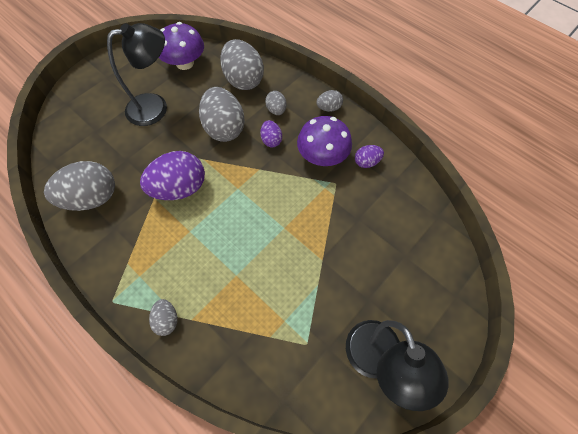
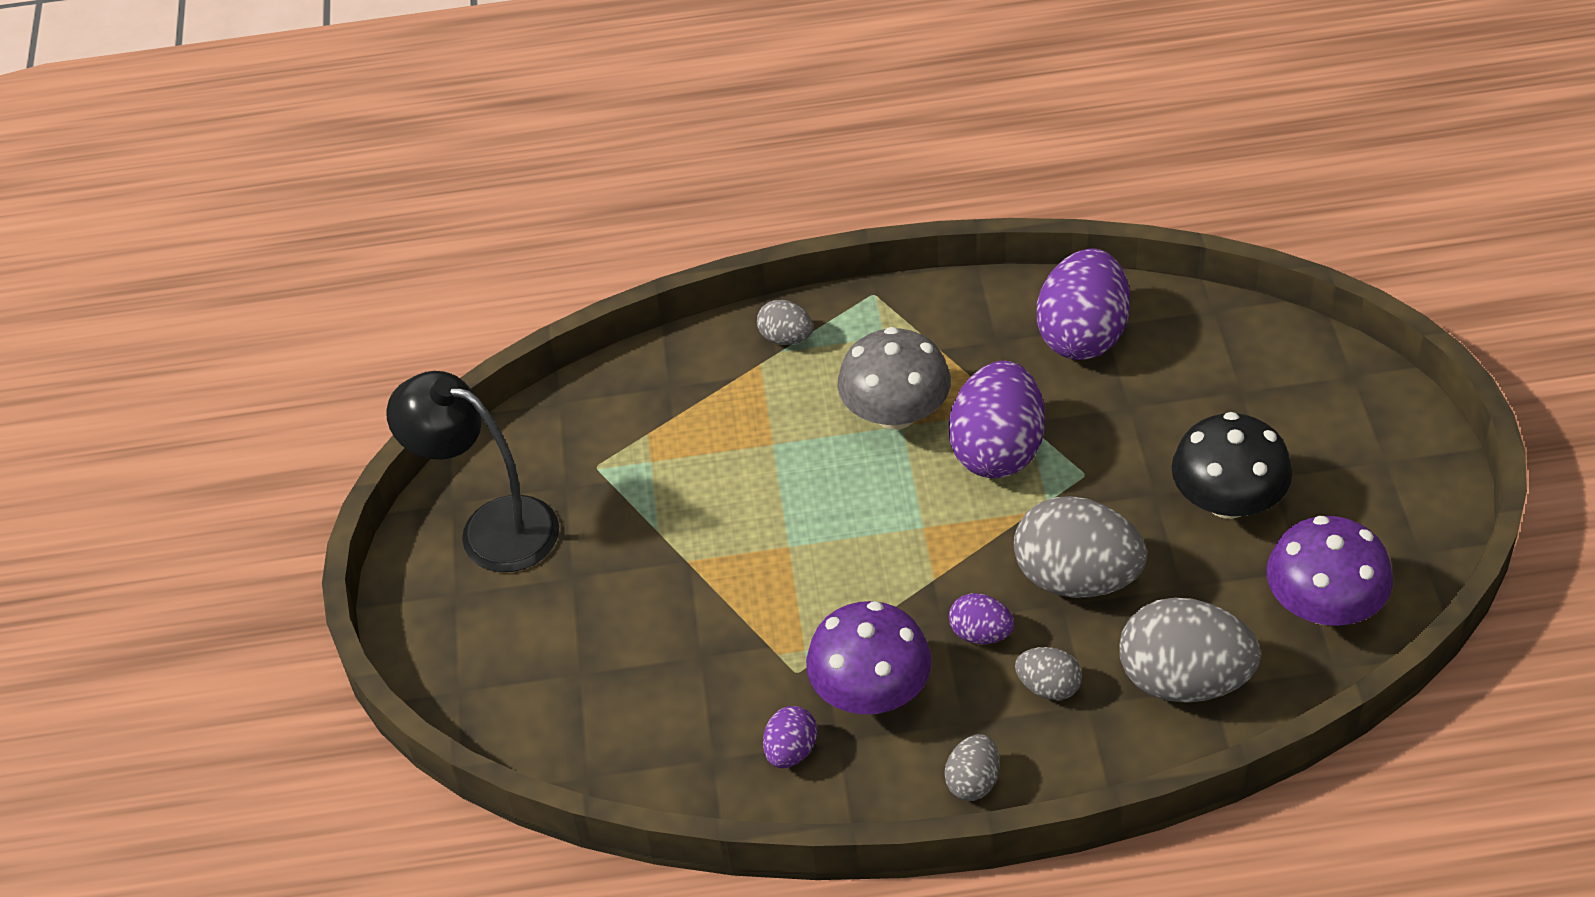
camera: 135 degrees right, 15 degrees down
grey egg [44,161,115,211] -> purple egg [1037,248,1130,360]
black lamp [107,23,167,126] -> black mushroom [1172,412,1292,519]
none -> grey mushroom [837,327,951,430]

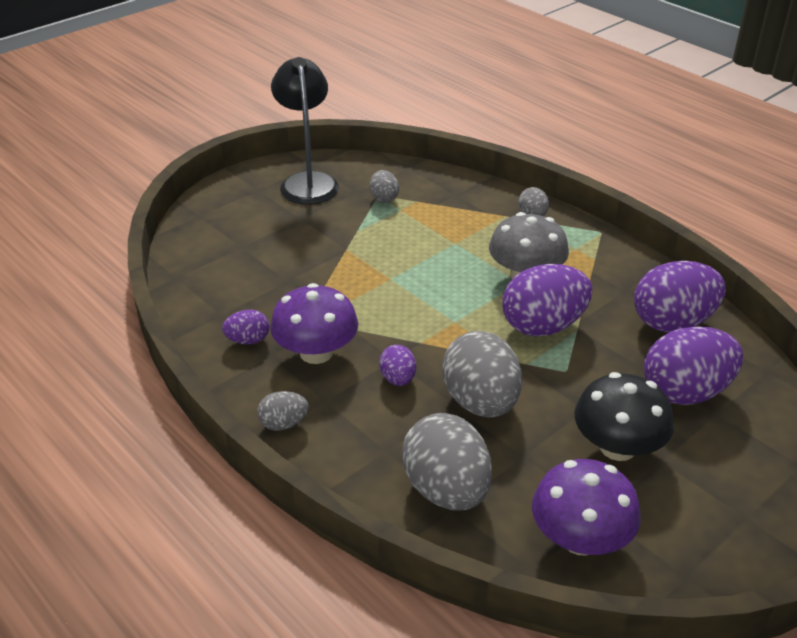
camera: 50 degrees right, 10 degrees down
grey egg [1015,647,1082,700] -> grey egg moved to [370,170,399,203]
none -> purple egg [644,327,743,405]

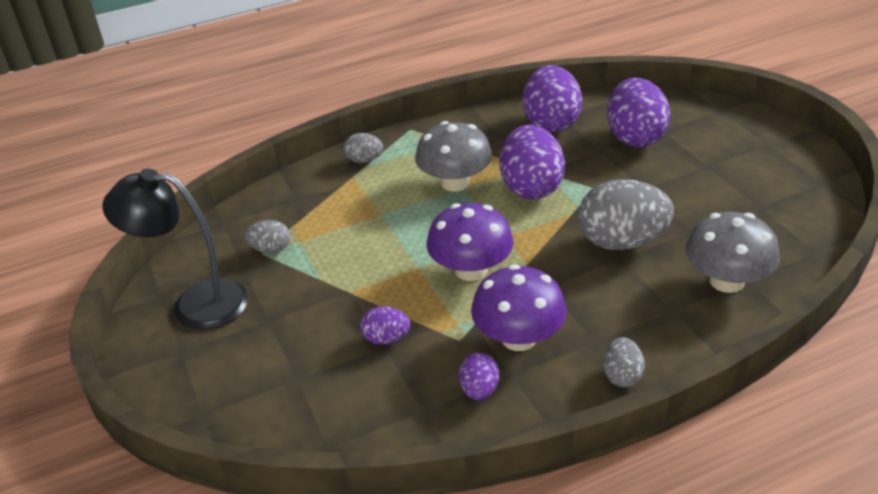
camera: 70 degrees left, 0 degrees up
purple egg [379,345,416,386] -> purple egg moved to [360,306,411,344]
grey egg [402,413,492,511] -> grey mushroom [686,212,780,293]
purple mushroom [532,459,641,556] -> purple mushroom moved to [426,203,513,281]
black mushroom [574,372,674,461] -> none

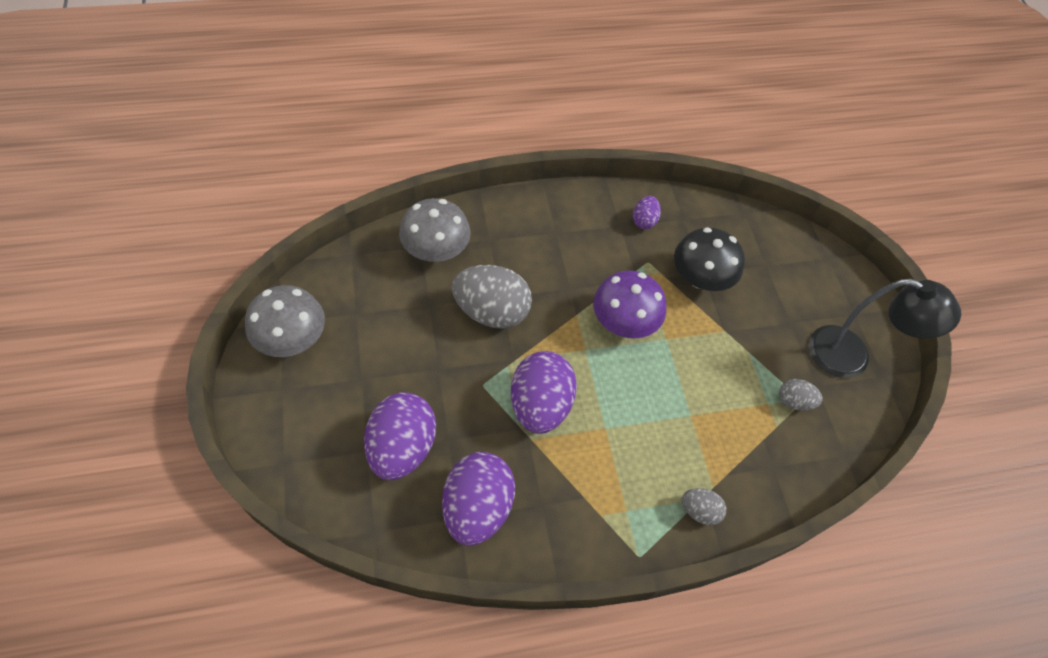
camera: 175 degrees left, 20 degrees up
purple egg [360,306,411,344] -> black mushroom [674,227,745,291]
grey mushroom [415,121,492,191] -> grey mushroom moved to [245,285,325,357]
purple mushroom [471,264,567,351] -> none
grey egg [603,337,645,387] -> none

